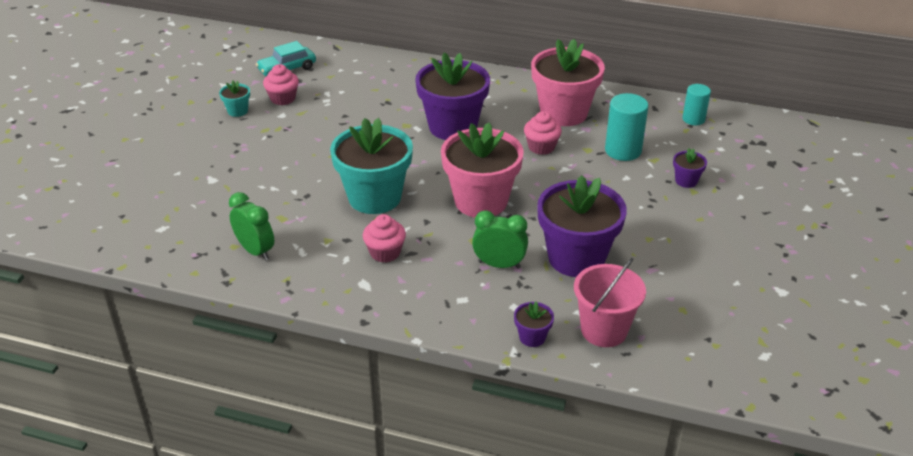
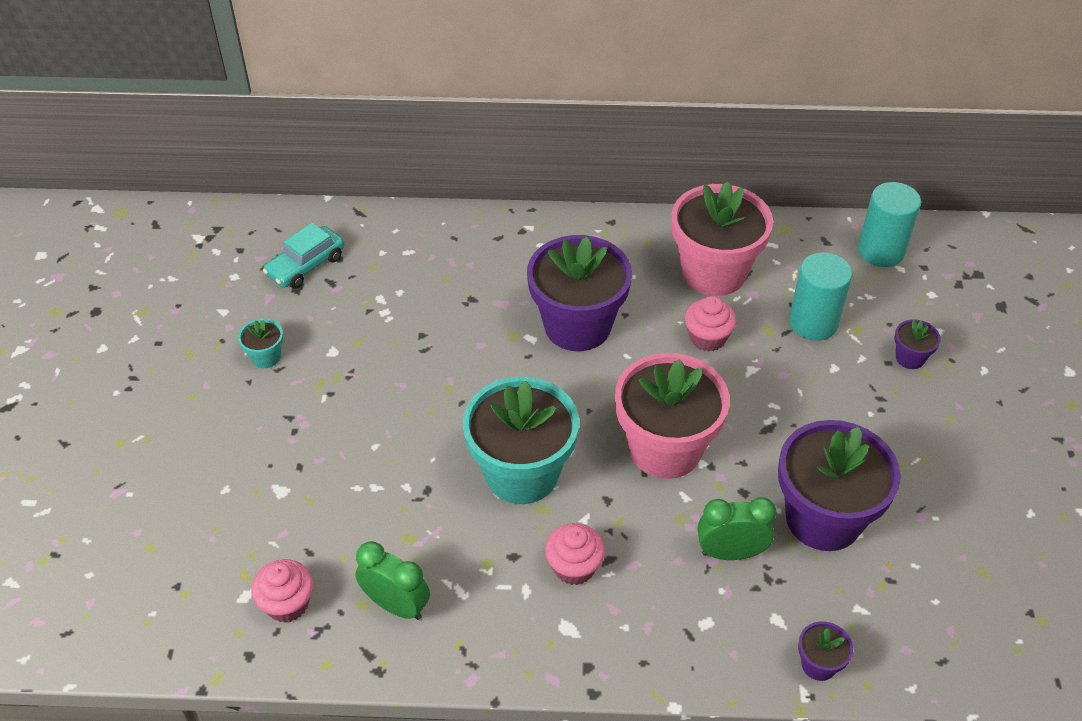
camera: 15 degrees left, 10 degrees up
pink cupcake [263,64,299,105] -> pink cupcake moved to [251,559,313,623]
pink bucket [574,258,646,347] -> none
turquoise cylinder [682,84,711,125] -> turquoise cylinder [858,182,921,267], size x1.55

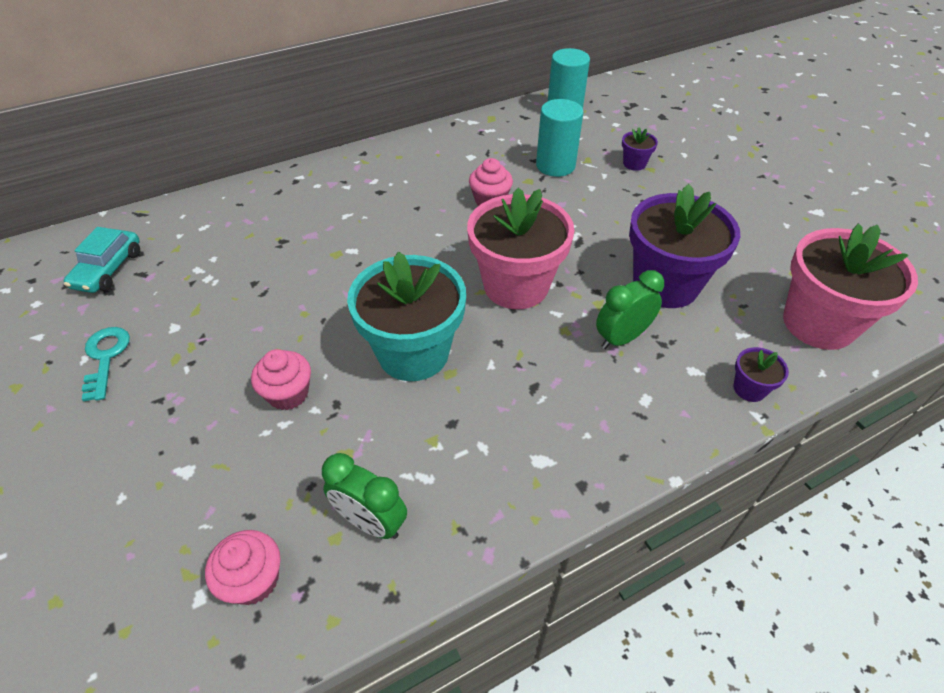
camera: 30 degrees left, 0 degrees up
turquoise flower pot [238,319,283,368] -> turquoise key [82,327,130,402]
green clock [355,541,430,620] -> green clock turned 150 degrees counterclockwise [322,453,407,539]
purple flower pot [527,235,632,351] -> none
pink cupcake [545,523,605,585] -> pink cupcake moved to [251,349,311,410]
pink flower pot [671,181,773,296] -> pink flower pot moved to [783,224,918,350]

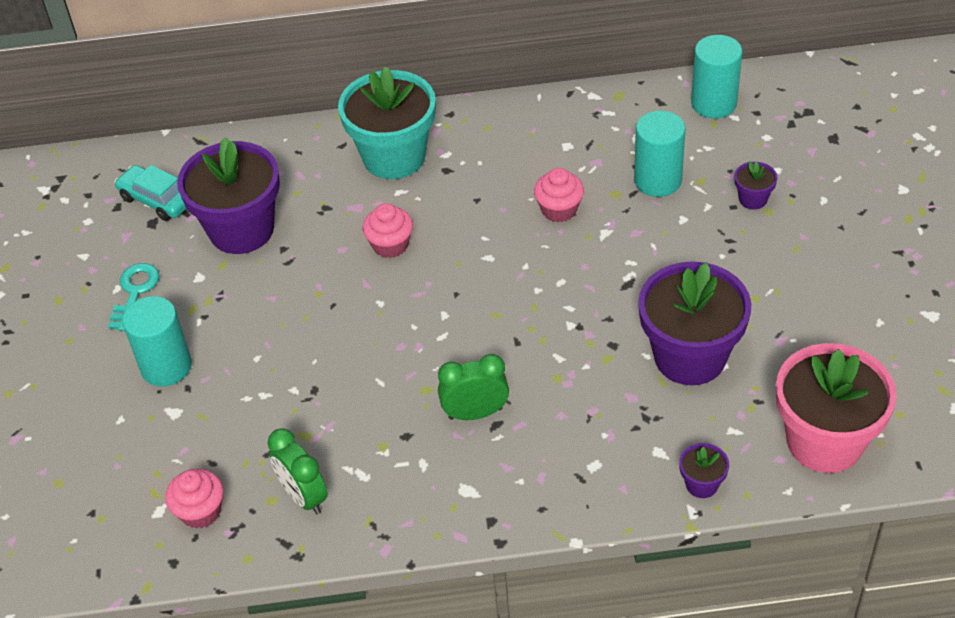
camera: 25 degrees right, 0 degrees up
turquoise car [64,227,140,293] -> turquoise car turned 90 degrees clockwise [115,165,187,221]
pink cupcake [251,349,311,410] -> pink cupcake moved to [363,203,413,258]
turquoise flower pot [347,252,466,381] -> turquoise flower pot moved to [338,66,436,179]
pink flower pot [467,188,575,309] -> none
green clock [596,270,664,349] -> green clock moved to [438,354,509,420]
none -> turquoise cylinder [122,296,192,386]
none -> purple flower pot [177,137,280,254]

